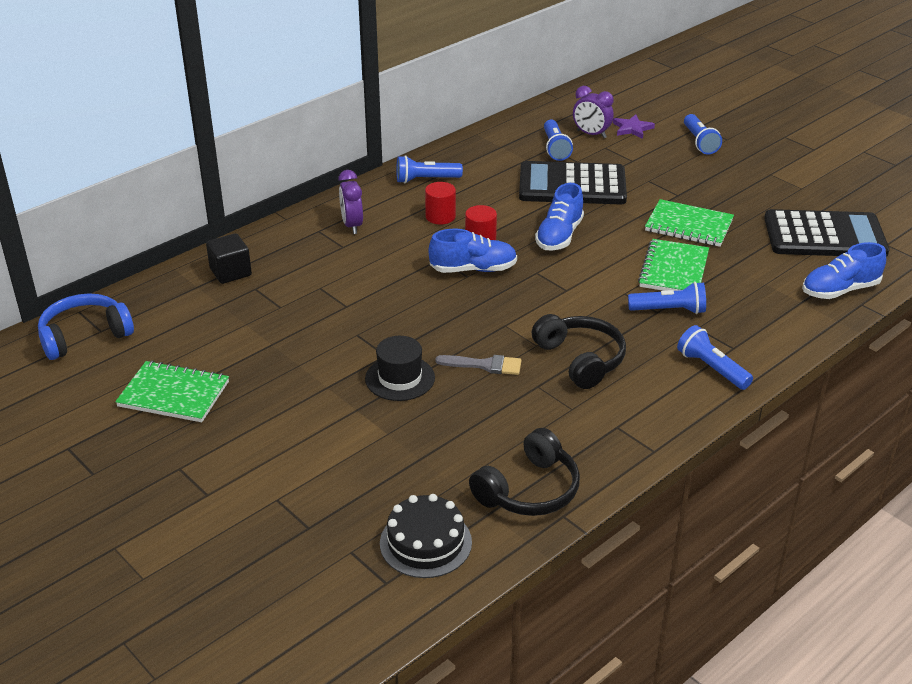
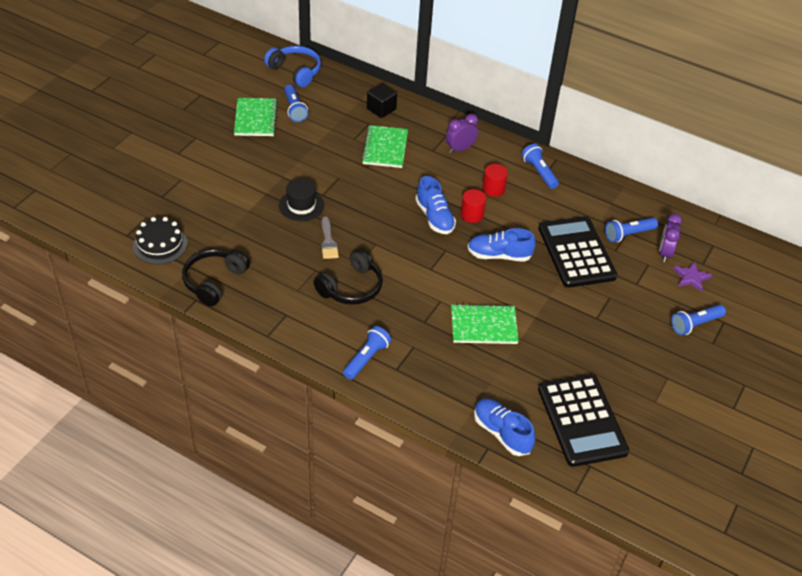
camera: 70 degrees right, 10 degrees up
black headphones [469,428,580,516] -> black headphones turned 90 degrees clockwise [182,249,250,306]
blue flashlight [628,282,706,314] -> blue flashlight moved to [284,85,308,122]
green notebook [645,199,734,247] -> green notebook moved to [361,125,408,168]

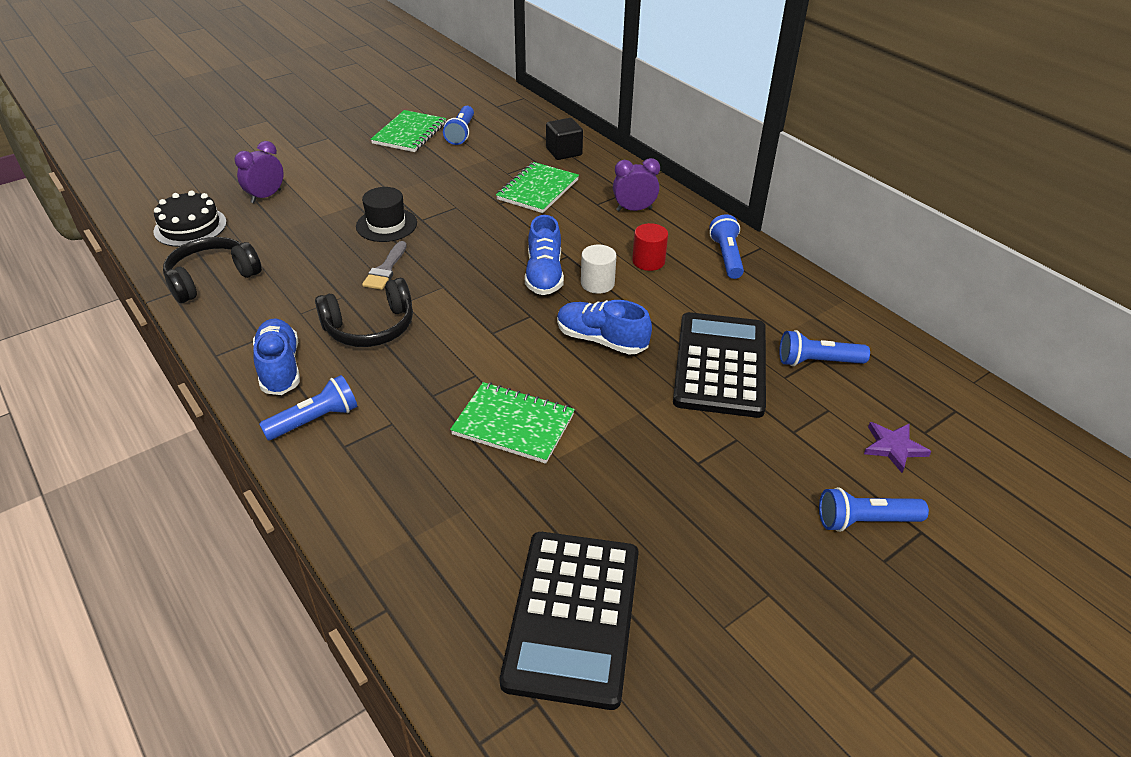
camera: 25 degrees right, 5 degrees down
blue headphones [264,46,321,87] -> none
red cylinder [461,189,486,223] -> white cylinder [581,245,616,294]
blue shoe [474,399,535,456] -> blue shoe moved to [253,319,300,395]
purple clock [659,213,682,262] -> purple clock moved to [235,141,284,203]

